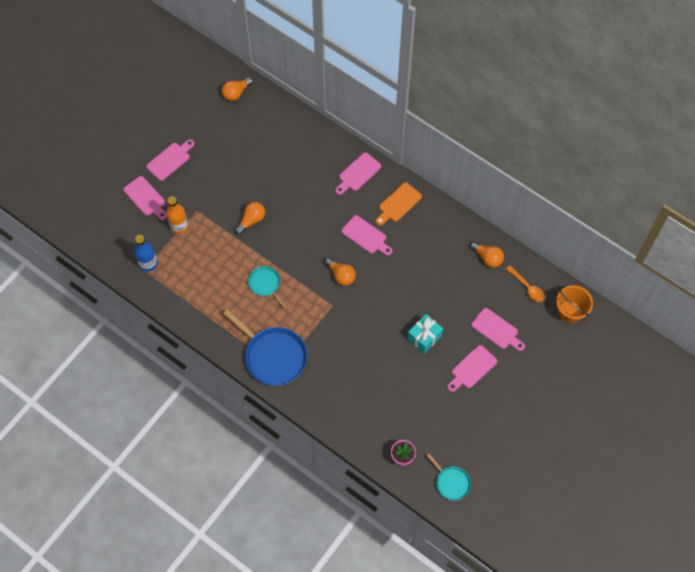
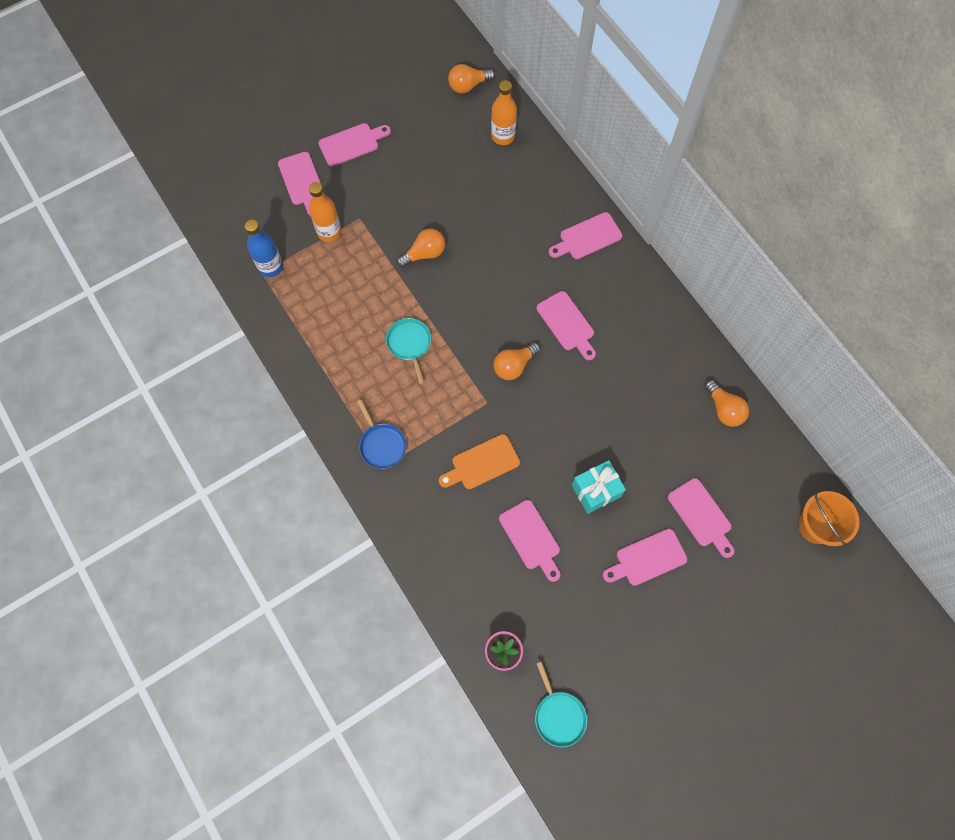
camera: 20 degrees right, 5 degrees up
blue pan [223,309,307,386] -> blue pan [357,400,407,469], size x0.53
orange light bulb [325,258,356,286] -> orange light bulb turned 75 degrees clockwise [494,343,540,380]
orange cutting board [376,182,422,226] -> orange cutting board moved to [439,434,520,489]
orange spoon [506,265,545,302] -> none
none -> orange bottle [491,80,517,145]
none -> pink cutting board [499,500,560,582]

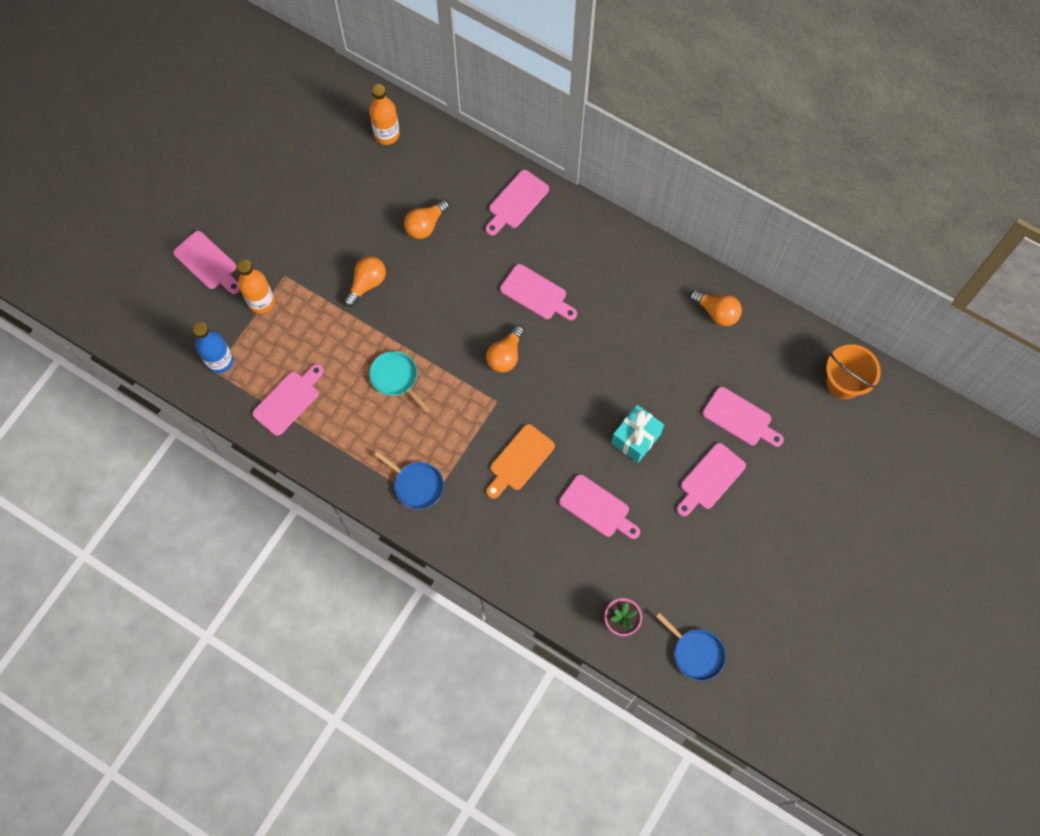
camera: 25 degrees left, 0 degrees up
pink cutting board [319,123,391,166] -> pink cutting board moved to [252,364,324,436]
orange light bulb [448,64,495,93] -> orange light bulb moved to [404,199,449,239]
turquoise pan [535,661,587,747] -> blue pan [656,613,726,681]

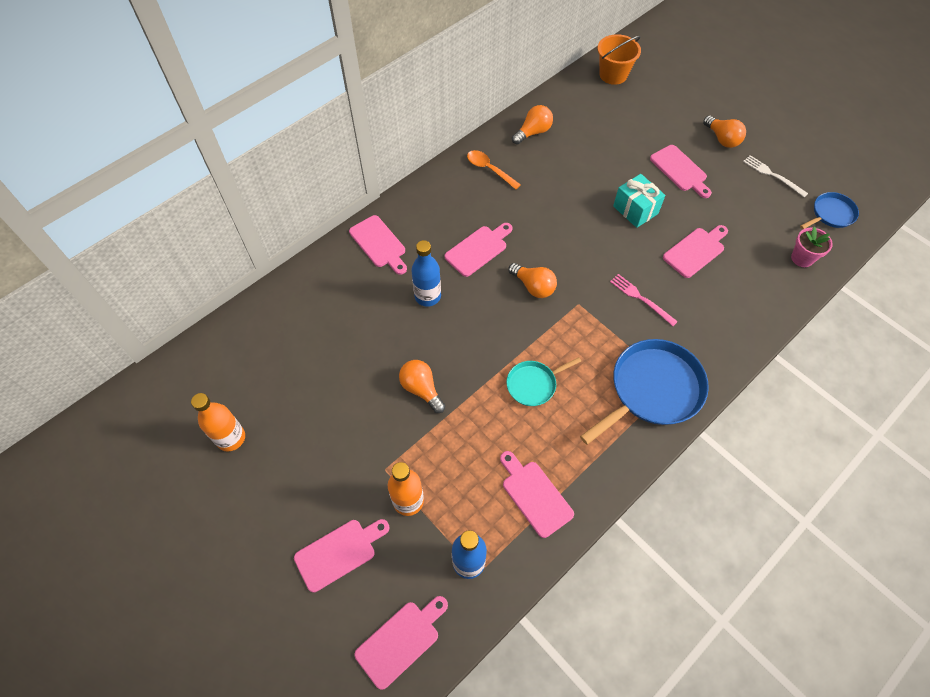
camera: 75 degrees left, 10 degrees down
orange bottle [369,84,400,145] -> orange bottle moved to [191,393,245,452]
blue pan [374,451,444,509] -> blue pan [580,339,709,445], size x1.87
orange light bulb [404,199,449,239] -> orange light bulb moved to [703,115,746,148]
orange cutting board [486,424,555,499] -> pink fork [610,274,678,326]
pink cutting board [702,387,784,447] -> pink cutting board moved to [354,596,448,690]
none -> blue bottle [411,240,441,307]
none -> orange spoon [467,150,521,189]
none -> white fork [743,155,808,197]

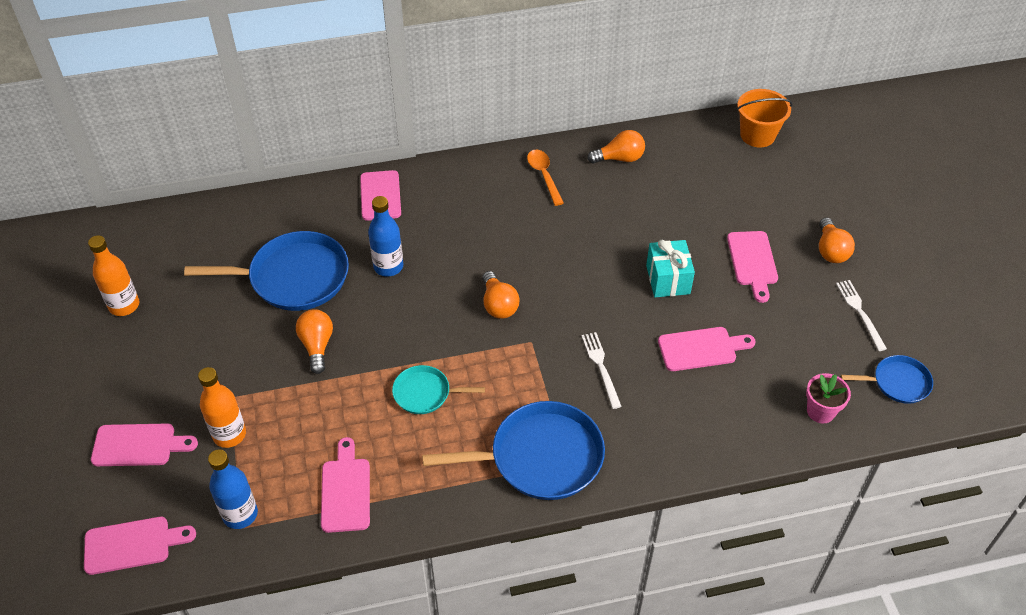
camera: 30 degrees right, 10 degrees down
pink cutting board [445,223,512,277] -> none
pink fork [610,274,678,326] -> white fork [582,332,622,409]
none -> blue pan [184,231,349,311]

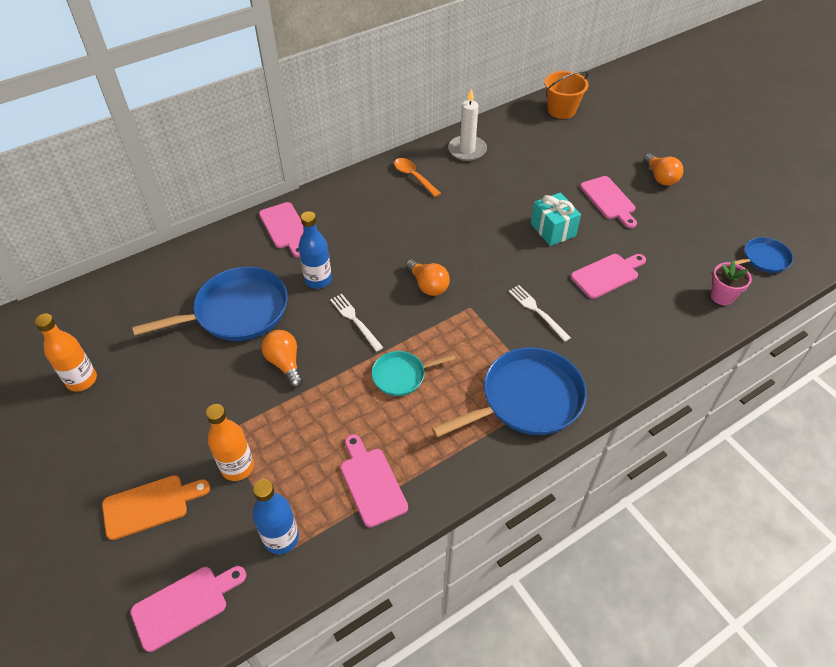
camera: 20 degrees left, 0 degrees up
pink cutting board [91,423,198,466] -> orange cutting board [102,475,210,540]
orange light bulb [587,130,645,164] -> white candle [448,89,487,161]
white fork [836,280,887,351] -> white fork moved to [330,294,384,352]

